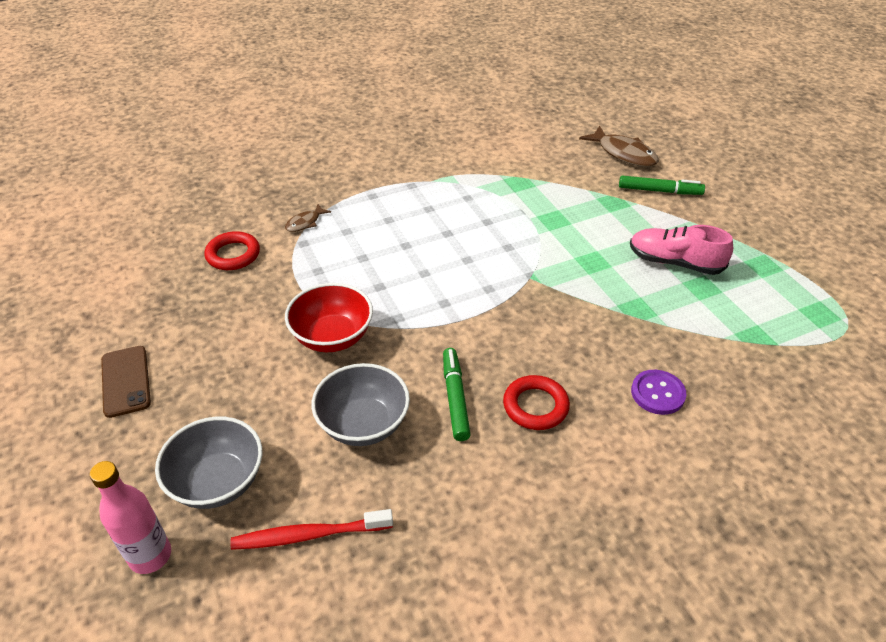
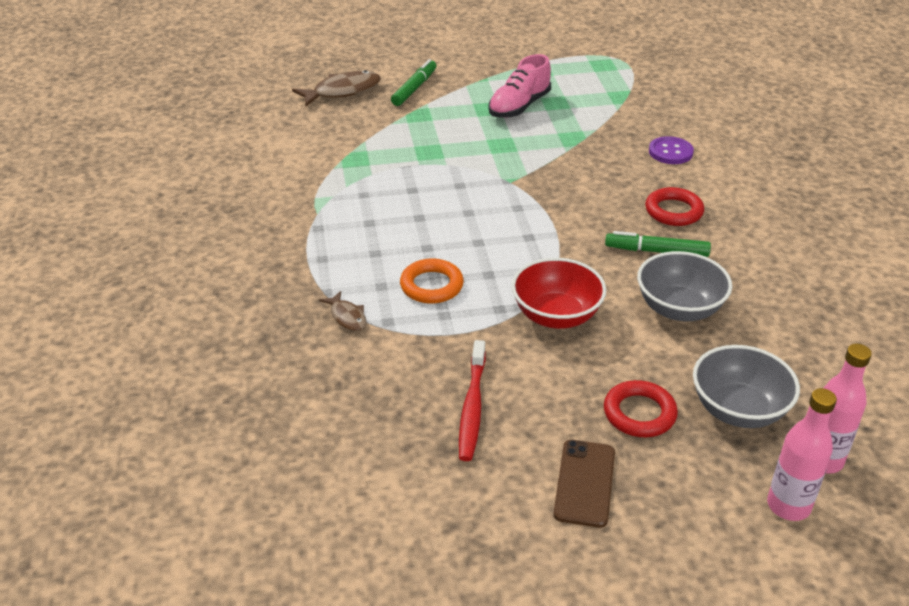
camera: 75 degrees left, 5 degrees down
brown phone [101,346,151,418] -> brown phone turned 75 degrees counterclockwise [553,440,615,528]
red ring [205,231,260,270] -> red ring moved to [604,380,678,437]
red toothbrush [230,509,393,550] -> red toothbrush moved to [459,340,486,461]
none -> orange ring [400,258,464,304]
none -> pink bottle [767,388,837,521]

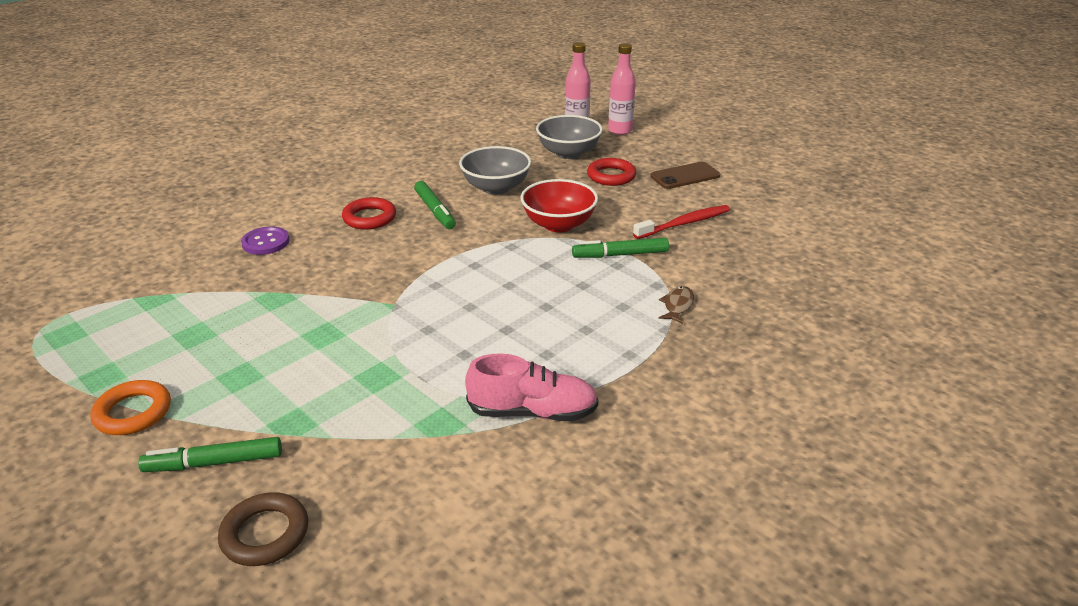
camera: 125 degrees left, 5 degrees down
brown fish [292,70,381,106] -> brown ring [218,492,308,566]
orange ring [400,258,464,304] -> orange ring moved to [90,380,171,435]
pink shoe [489,54,551,118] -> pink shoe moved to [465,353,598,421]
none -> green marker [572,238,669,258]

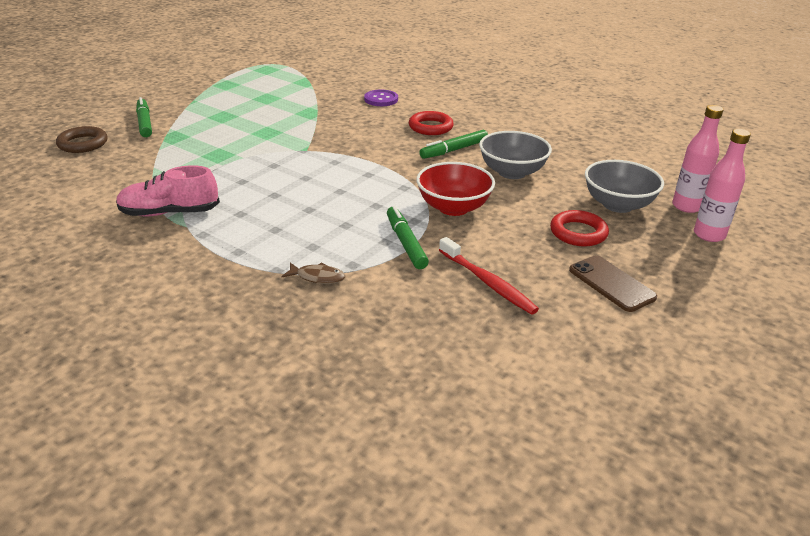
camera: 80 degrees right, 0 degrees up
orange ring [90,380,171,435] -> none
pink shoe [465,353,598,421] -> pink shoe turned 90 degrees clockwise [116,165,220,216]

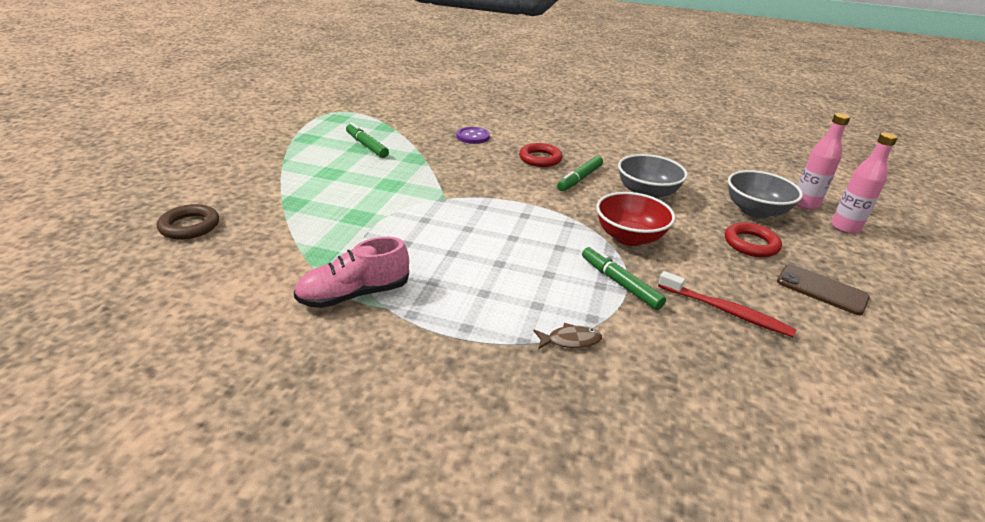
camera: 20 degrees left, 0 degrees up
green marker [136,97,152,137] -> green marker moved to [346,123,389,158]

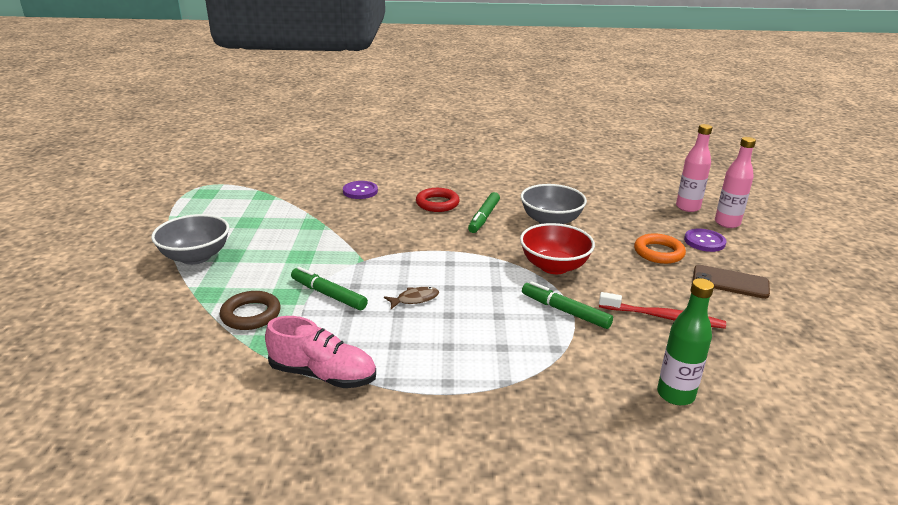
camera: 15 degrees left, 5 degrees down
brown ring [157,204,219,240] -> brown ring moved to [219,291,281,330]
pink shoe [294,237,409,308] -> pink shoe turned 120 degrees counterclockwise [265,316,376,388]
green marker [346,123,389,158] -> green marker moved to [291,267,368,310]
brown fish [533,323,602,350] -> brown fish moved to [384,287,439,309]
red ring [725,222,782,257] -> orange ring [634,233,686,264]
grey bowl [728,170,803,219] -> grey bowl moved to [151,214,229,265]
none -> green bottle [657,278,714,405]
none -> purple button [684,228,726,252]

